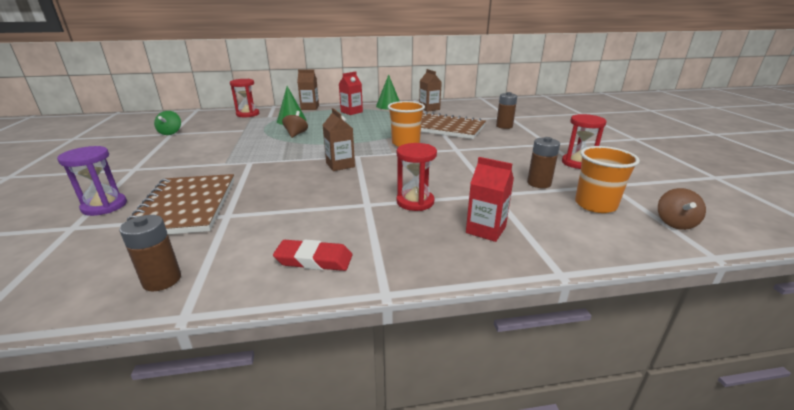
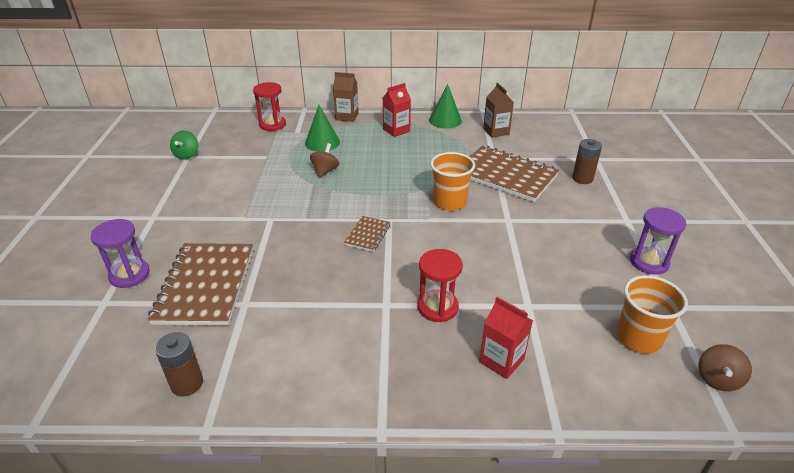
camera: 10 degrees right, 10 degrees up
red eraser [273,240,352,271] -> none
brown carton [323,108,355,171] -> brown notebook [344,216,390,252]
brown battery [527,137,560,188] -> none
red hourglass [562,114,606,169] -> purple hourglass [630,207,686,275]

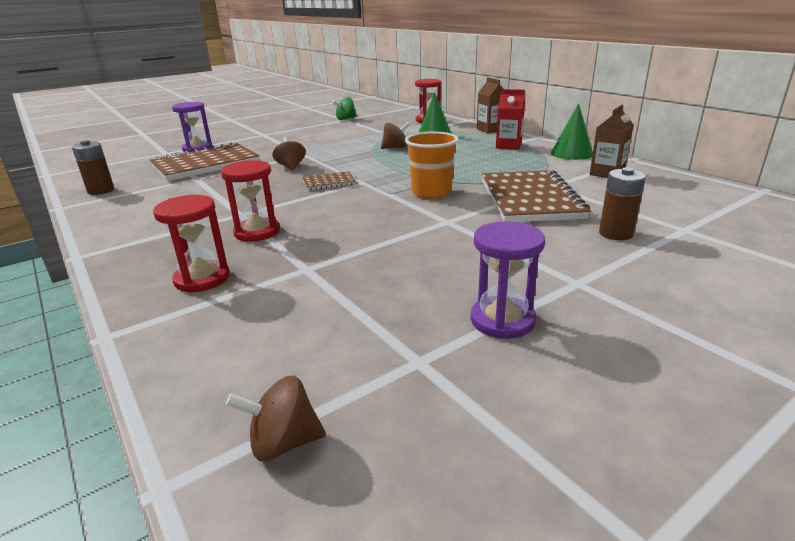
camera: 55 degrees right, 10 degrees down
red carton [479,297,533,379] -> red hourglass [153,195,230,293]
orange cup [616,275,688,354] -> none
none -> brown spinning top [272,137,306,171]

